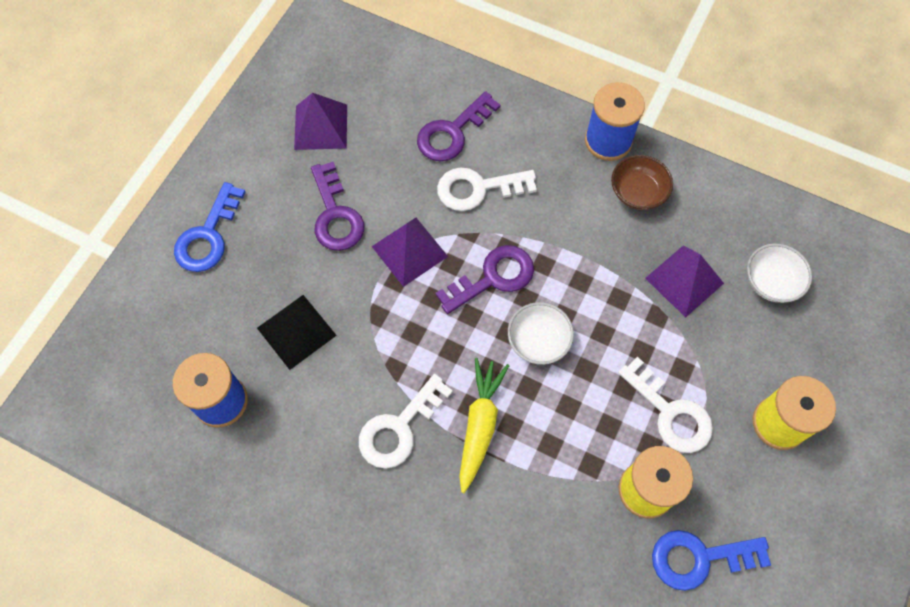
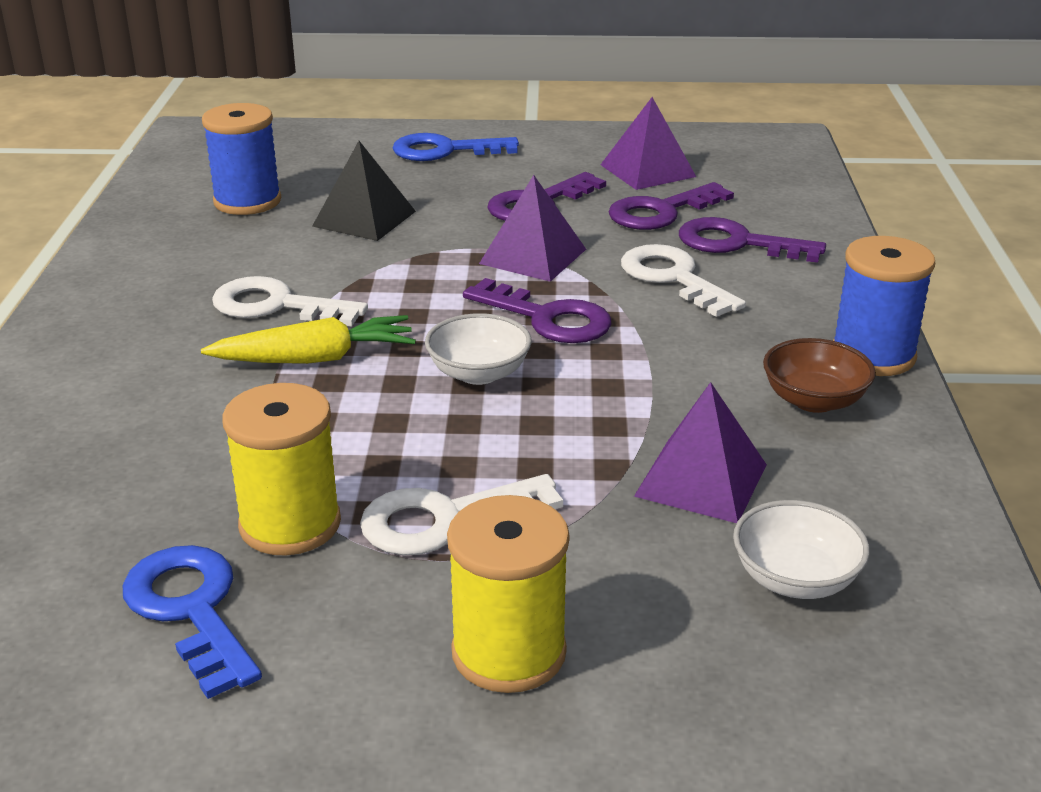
camera: 65 degrees right, 35 degrees down
white key [618,357,713,453] -> white key turned 45 degrees clockwise [360,474,563,555]
none -> purple key [608,182,734,230]

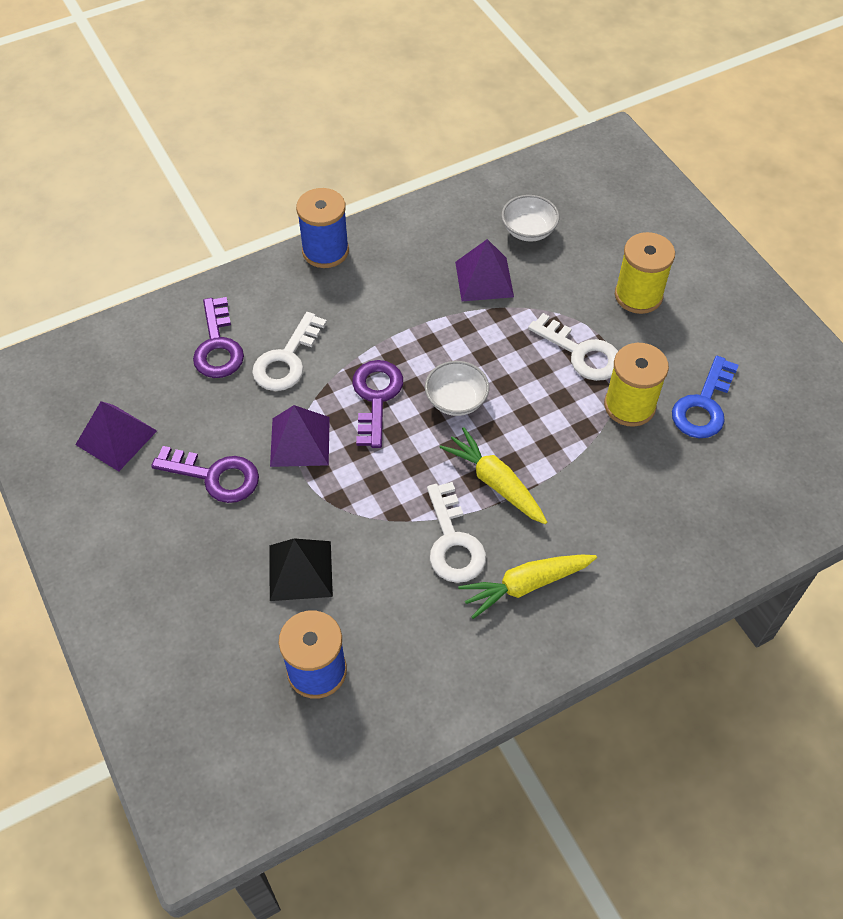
camera: 120 degrees left, 25 degrees up
blue key [392,133,519,161] -> none
purple key [608,182,734,230] -> none
brown bowl [763,338,876,413] -> none
none -> yellow carrot [458,555,597,619]

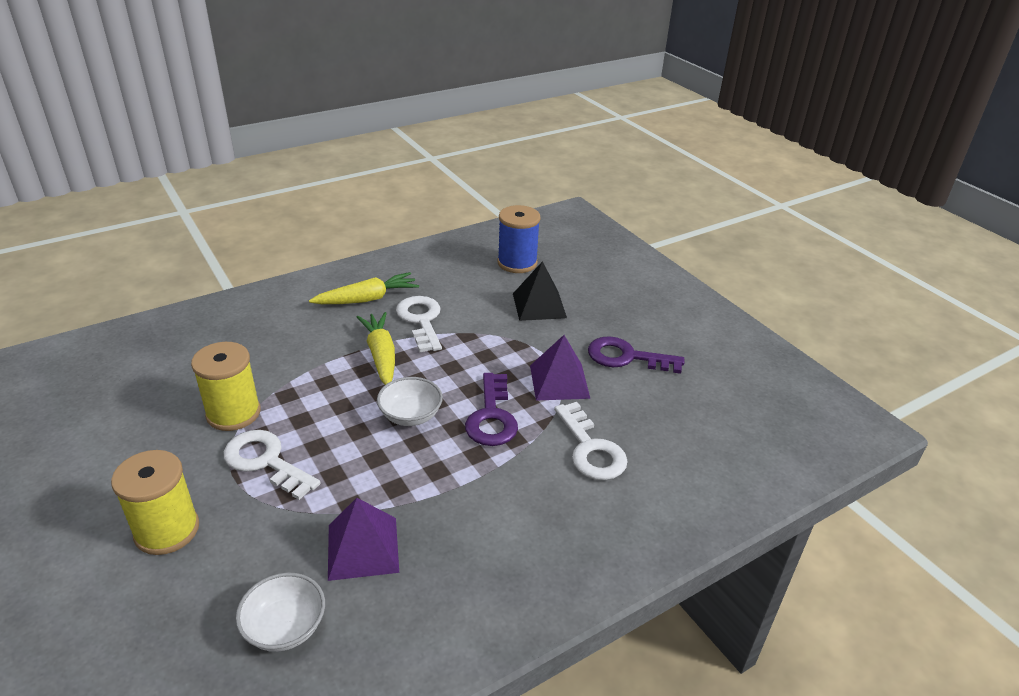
camera: 175 degrees right, 20 degrees down
purple pyramid [75,401,157,471] -> none
purple key [193,297,244,378] -> none
white key [252,312,327,391] -> white key turned 135 degrees clockwise [554,402,627,480]
blue spool [296,188,349,268] -> none
yellow carrot [439,427,547,524] -> yellow carrot turned 150 degrees counterclockwise [357,312,395,385]
blue key [672,356,739,438] -> none

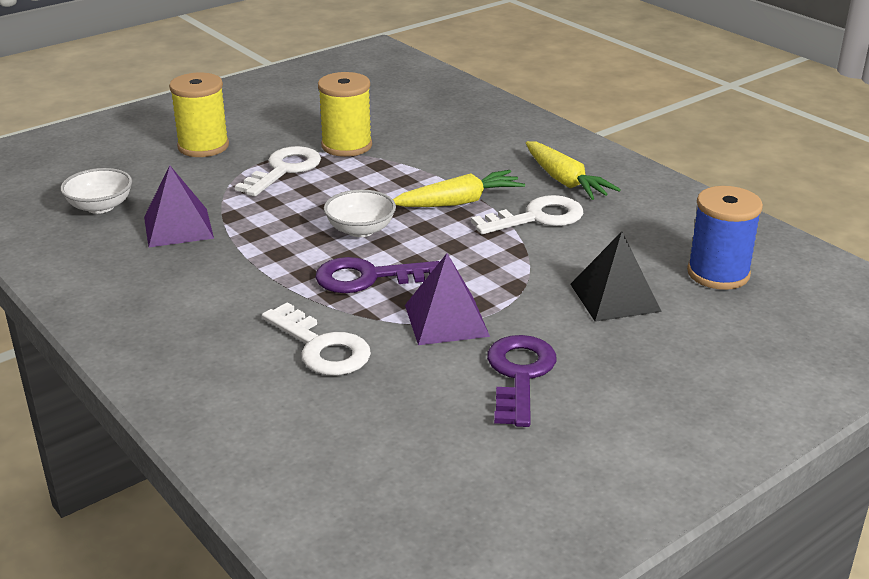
camera: 85 degrees right, 5 degrees down
white key [554,402,627,480] -> white key turned 105 degrees counterclockwise [262,302,371,375]

